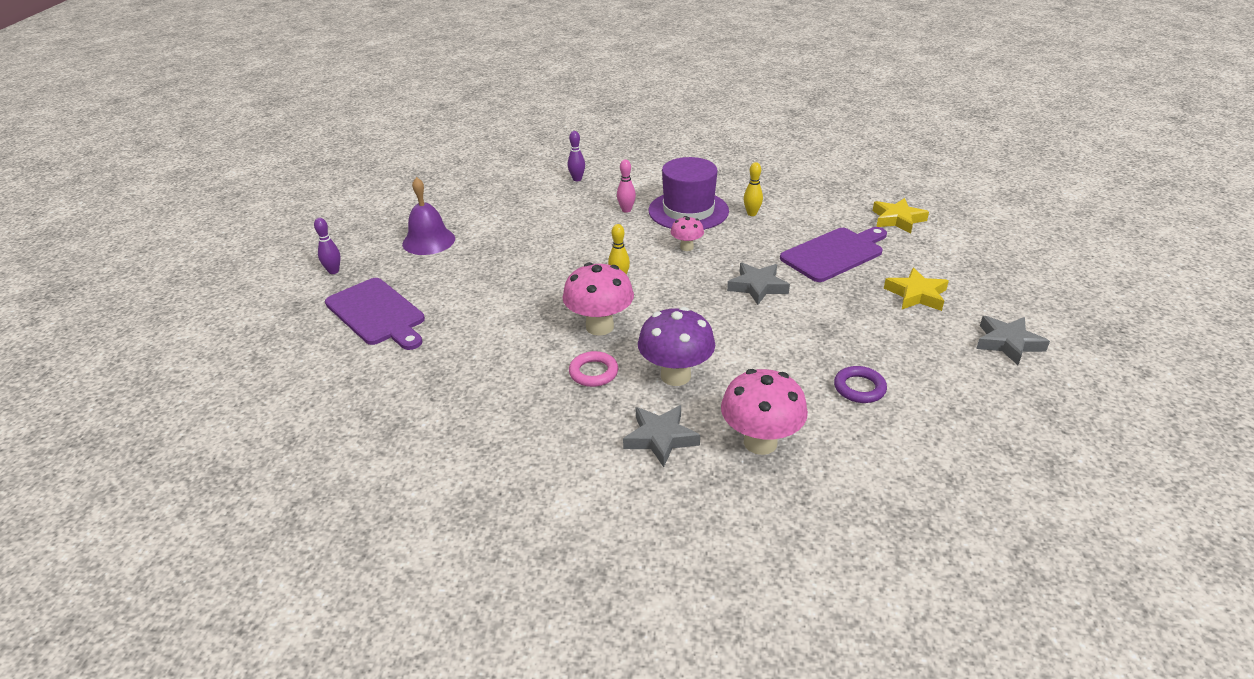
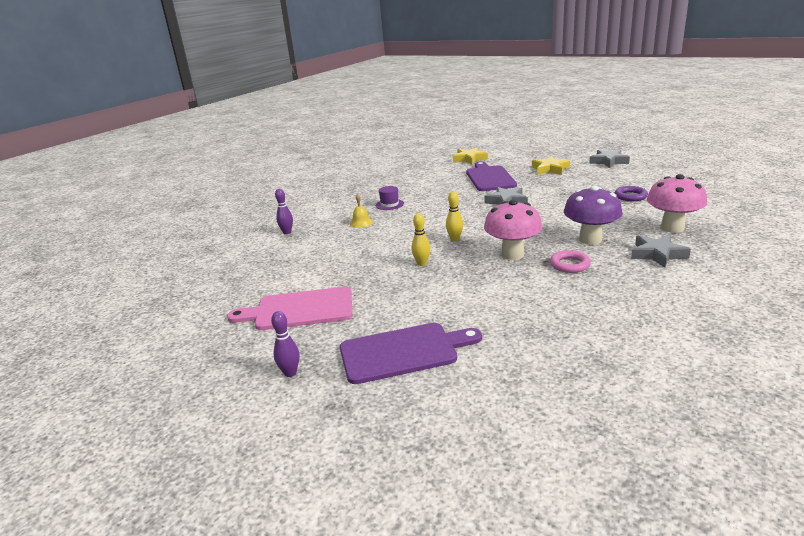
camera: 60 degrees left, 10 degrees down
purple bell [402,177,455,255] -> pink cutting board [227,287,352,330]
pink bowling pin [617,159,636,213] -> yellow bell [350,194,373,228]
purple hat [649,157,729,230] -> purple hat [376,186,404,210], size x0.46
pink mushroom [671,216,704,251] -> none
yellow bowling pin [743,162,763,216] -> yellow bowling pin moved to [411,213,430,266]

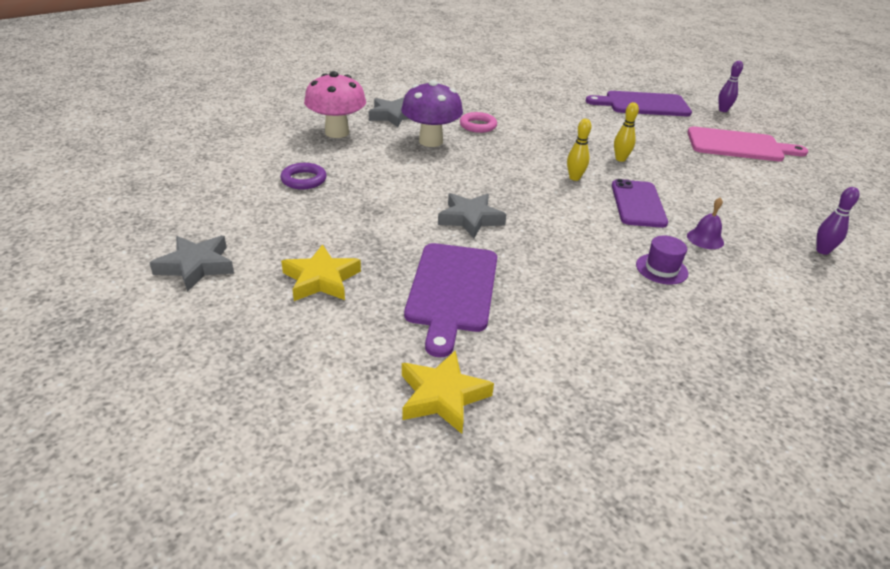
camera: 170 degrees left, 10 degrees up
yellow bell [350,194,373,228] -> purple bell [687,197,724,249]
pink mushroom [484,200,542,260] -> none
none -> purple phone [612,179,668,228]

